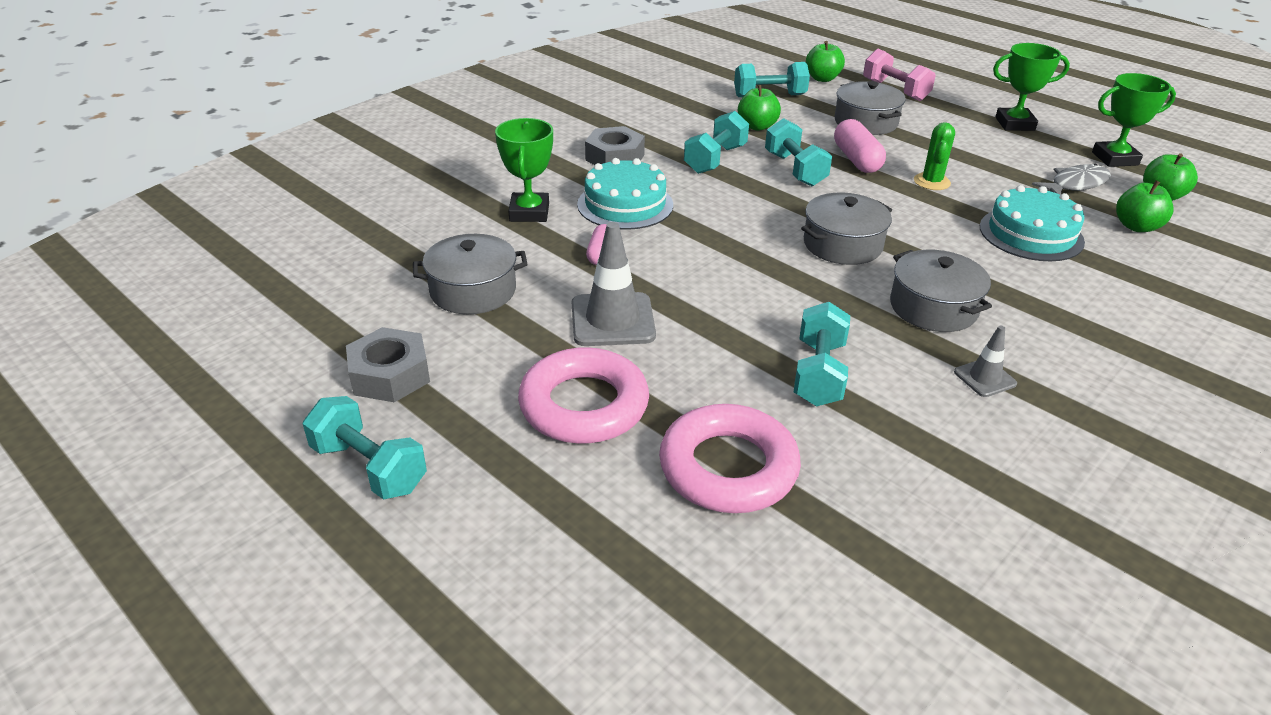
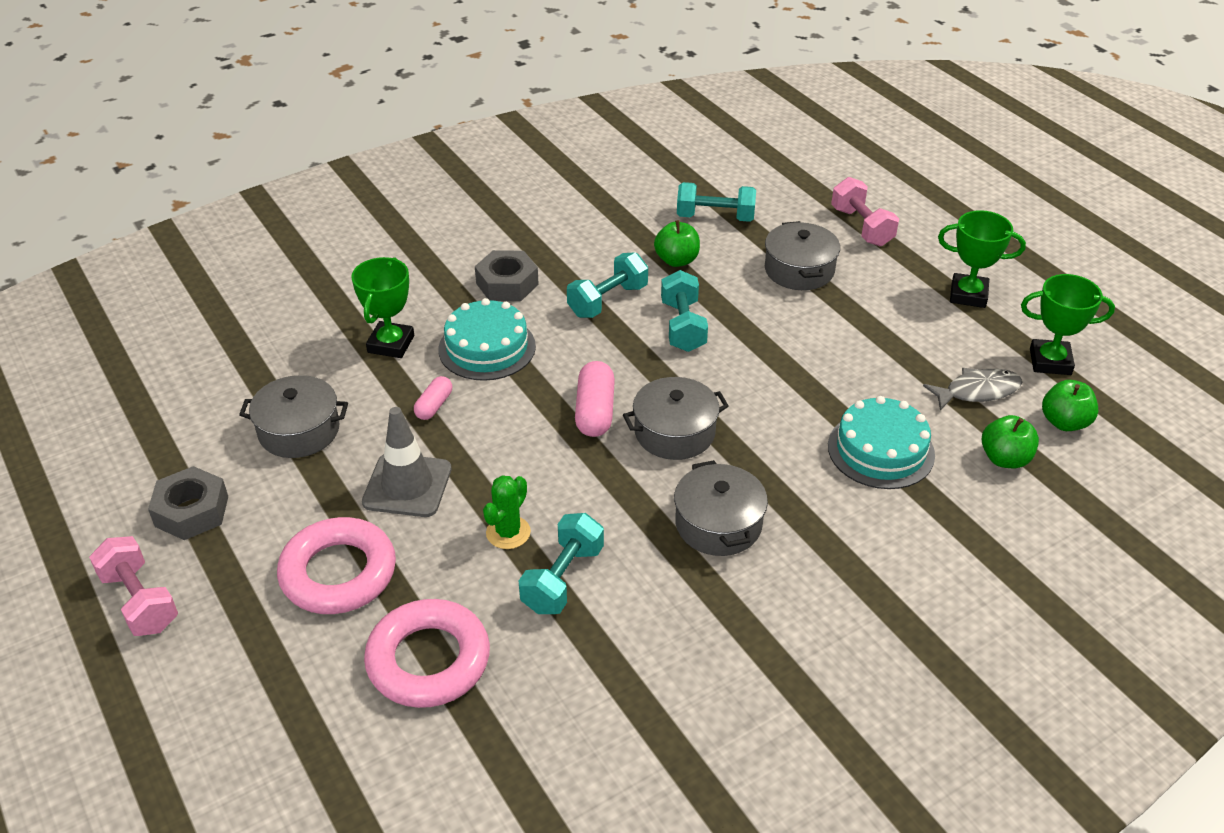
camera: 15 degrees right, 5 degrees up
turquoise dumbbell [303,396,427,500] -> pink dumbbell [89,536,178,636]
green apple [806,41,845,82] -> none
pink capsule [834,119,886,173] -> pink capsule moved to [575,361,615,437]
green cactus [914,122,955,190] -> green cactus moved to [483,475,531,549]
grey traffic cone [954,326,1017,397] -> none

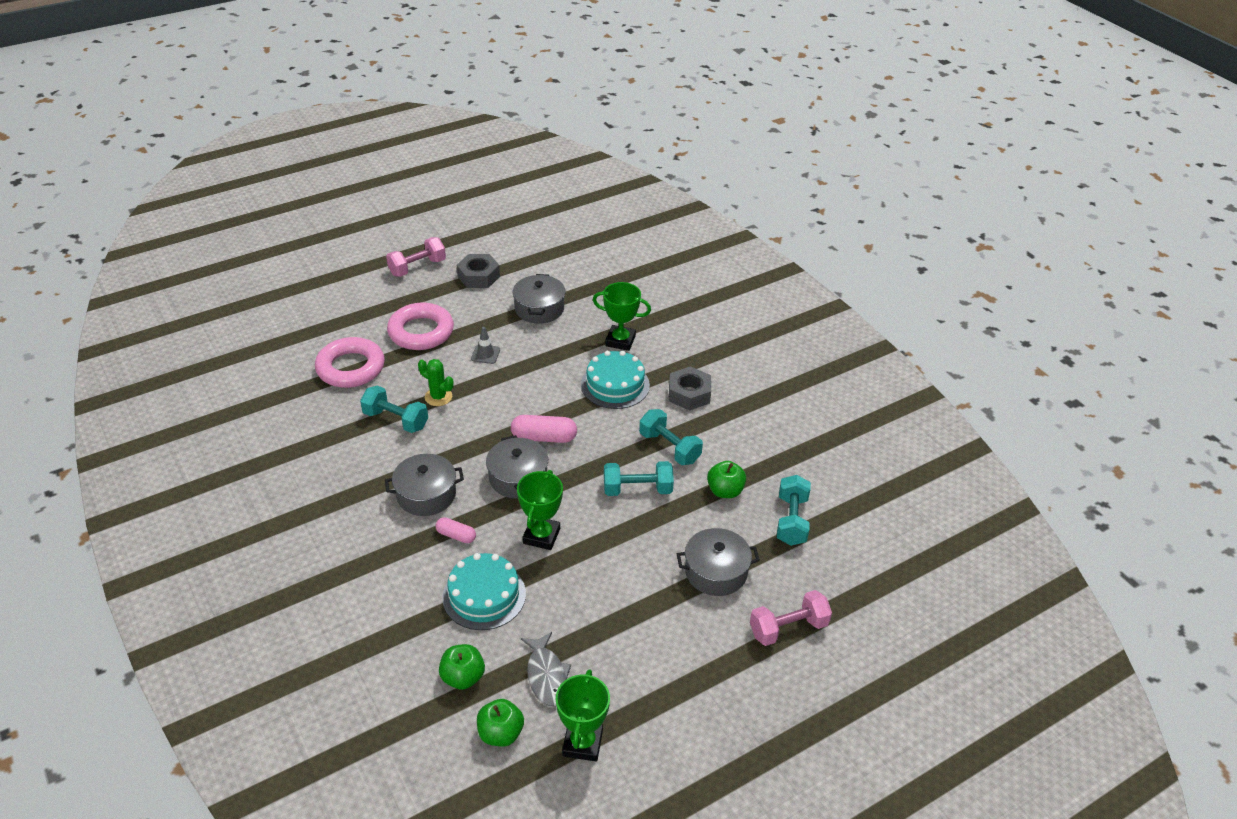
camera: 90 degrees right, 0 degrees up
grey traffic cone [362,407,452,517] -> grey traffic cone [471,327,500,364], size x0.54
pink capsule [414,376,452,420] -> pink capsule moved to [435,517,476,543]
green trophy [938,210,1026,308] -> green trophy moved to [517,470,563,550]

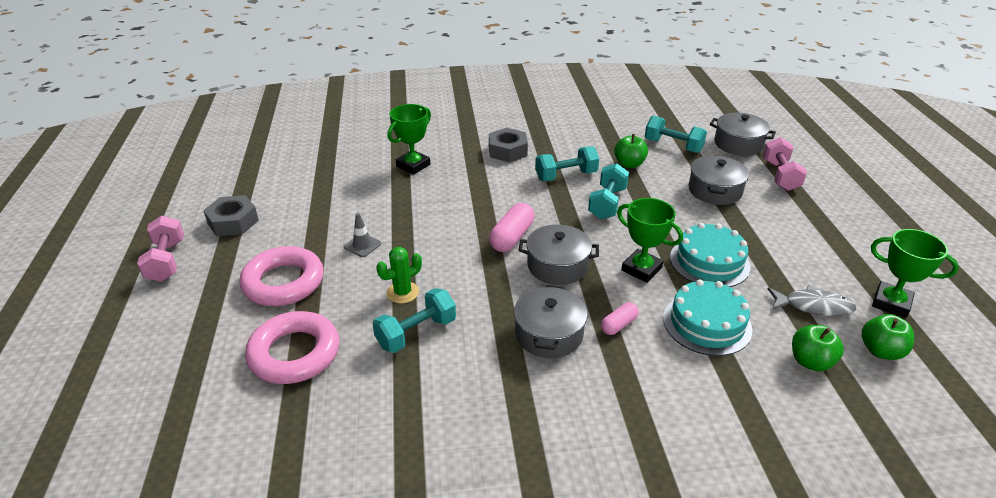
camera: 65 degrees left, 5 degrees down
grey pot [513,274,565,324] -> grey pot moved to [710,113,776,156]
turquoise cake [581,350,650,409] -> turquoise cake moved to [670,223,751,287]

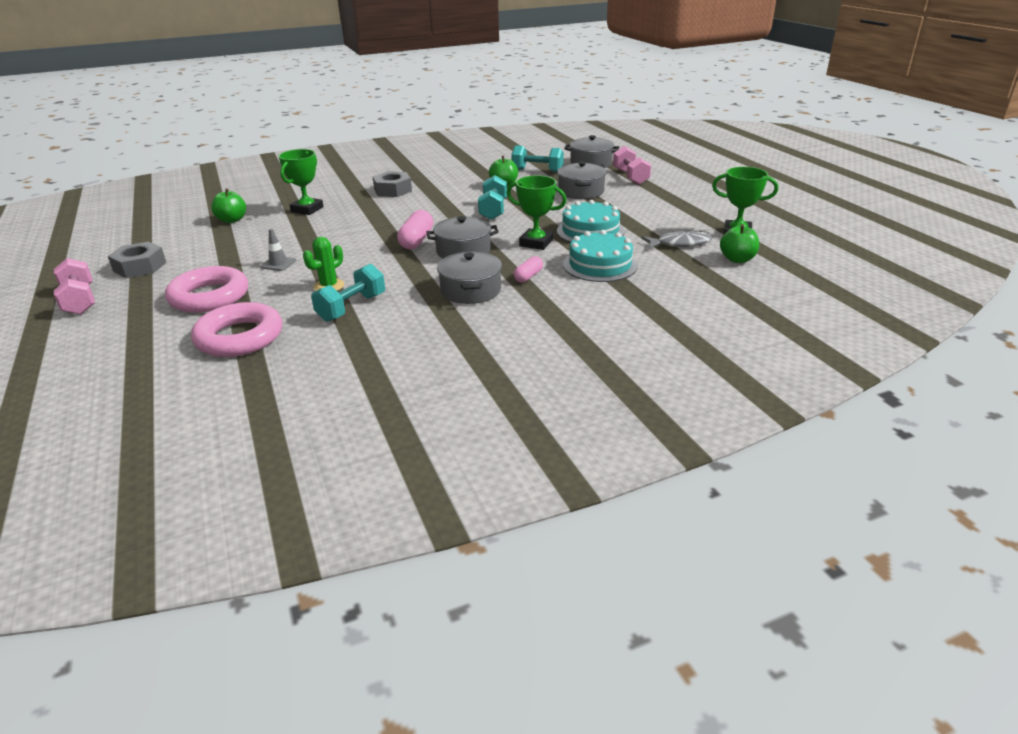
camera: 15 degrees left, 5 degrees down
turquoise dumbbell [535,146,599,181] -> none
green apple [792,325,844,371] -> green apple moved to [211,189,246,223]

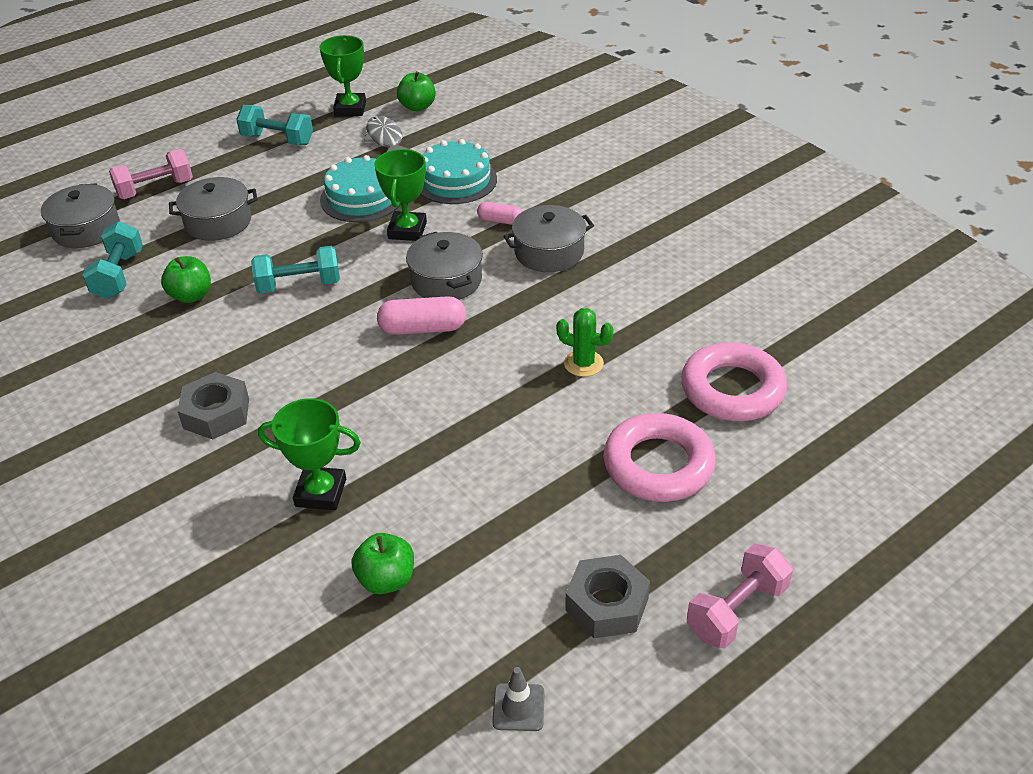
camera: 105 degrees left, 10 degrees up
grey traffic cone [260,229,296,271] -> grey traffic cone moved to [492,667,545,731]
turquoise dumbbell [311,264,385,322] -> turquoise dumbbell moved to [236,105,313,145]

